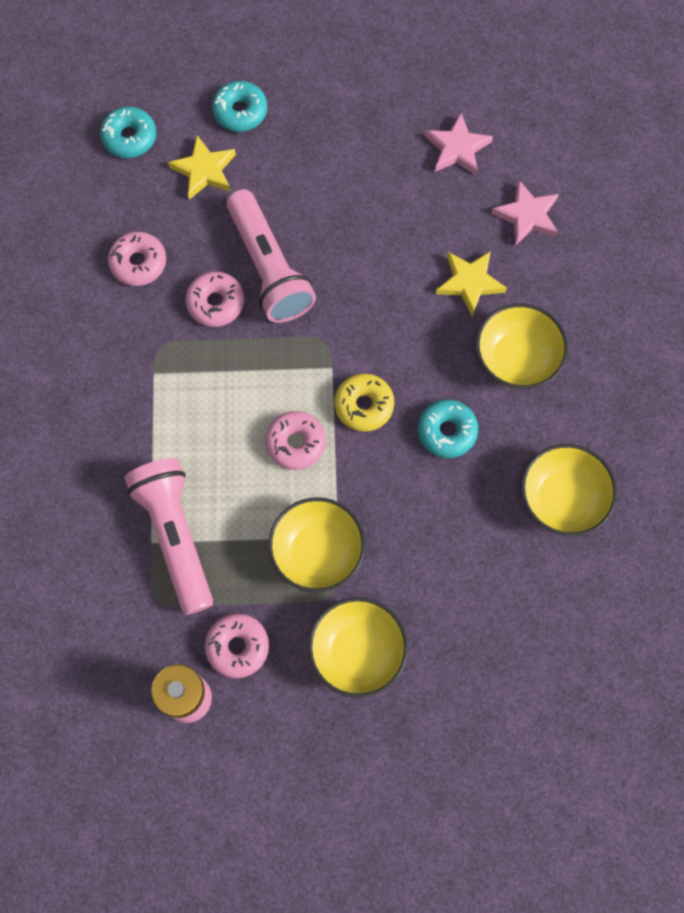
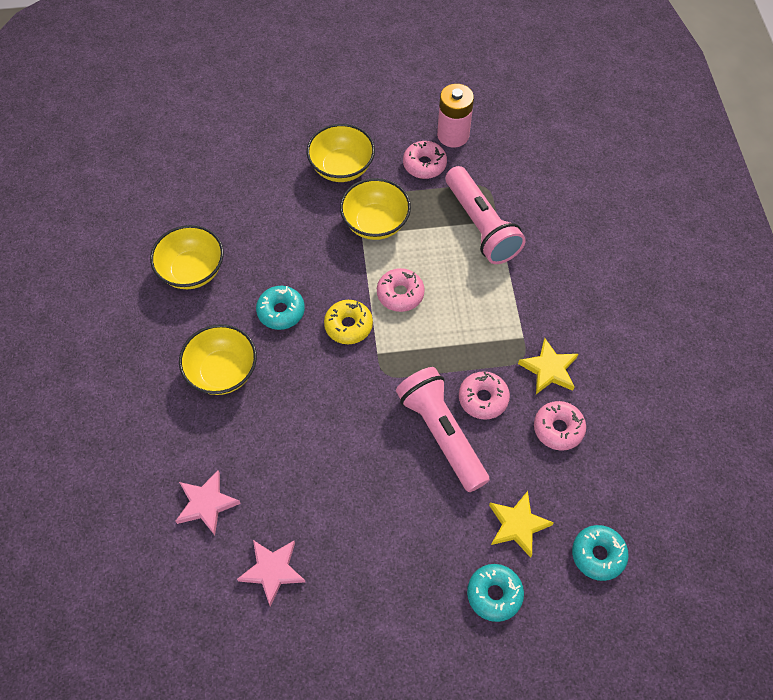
camera: 175 degrees right, 10 degrees down
yellow star [436,251,507,316] -> yellow star moved to [518,338,578,394]

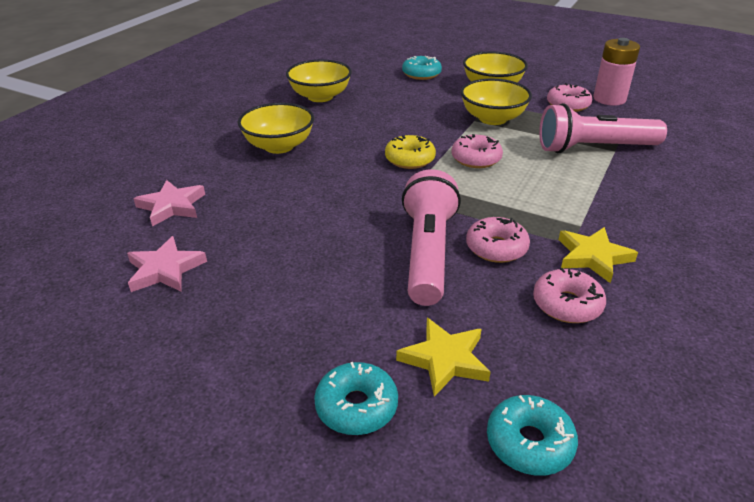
camera: 35 degrees right, 25 degrees down
turquoise donut [256,286,305,330] -> turquoise donut moved to [402,56,442,80]
pink flashlight [445,166,526,264] -> pink flashlight turned 75 degrees clockwise [539,103,667,153]

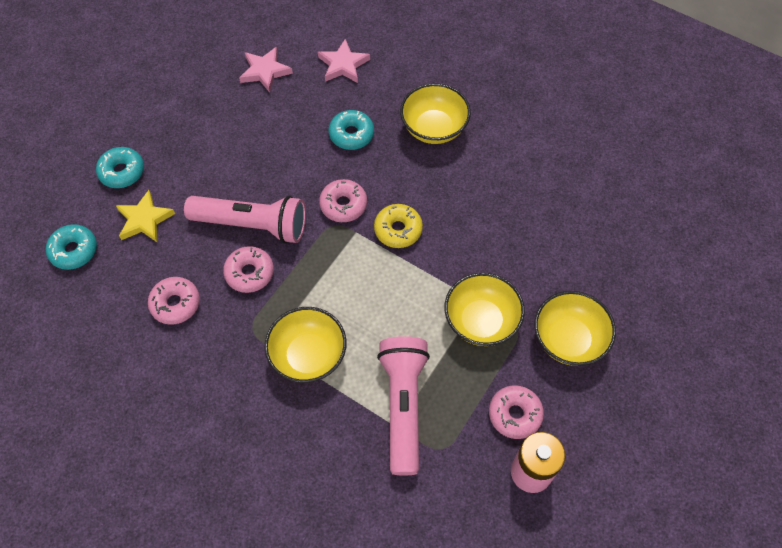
camera: 95 degrees right, 25 degrees up
yellow bowl [286,59,352,102] -> yellow bowl moved to [265,307,347,383]
turquoise donut [402,56,442,80] -> turquoise donut moved to [329,110,374,150]
pink donut [452,134,503,168] -> pink donut moved to [319,179,367,222]
yellow star [559,227,638,283] -> none

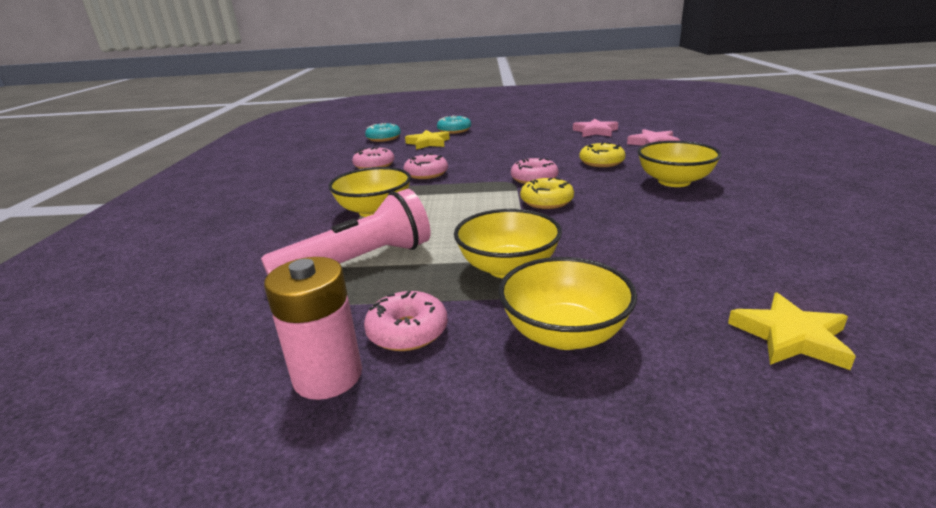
camera: 60 degrees right, 35 degrees down
pink flashlight [184,196,306,243] -> none
turquoise donut [329,110,374,150] -> yellow donut [579,142,626,167]
none -> yellow star [728,293,856,370]

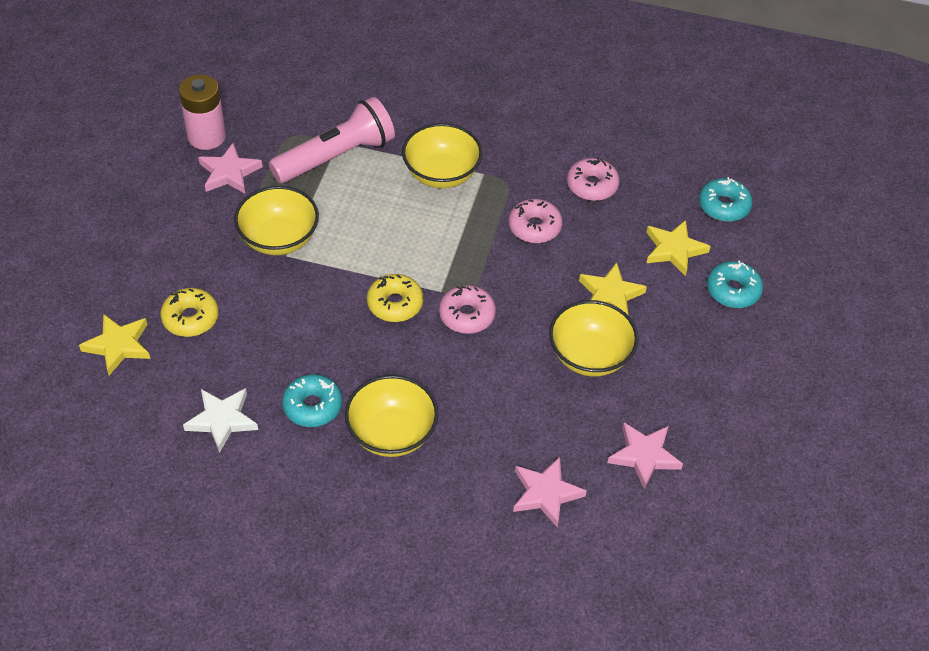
camera: 100 degrees right, 25 degrees up
pink flashlight [261,189,430,275] -> pink flashlight turned 105 degrees counterclockwise [269,97,395,183]
pink donut [364,291,448,351] -> pink star [198,143,263,193]
yellow bowl [498,257,637,350] -> yellow bowl moved to [549,300,638,376]
yellow donut [579,142,626,167] -> yellow donut moved to [160,288,219,337]
none -> white star [183,388,258,453]
none -> turquoise donut [282,374,342,427]
none -> yellow star [579,263,647,315]

